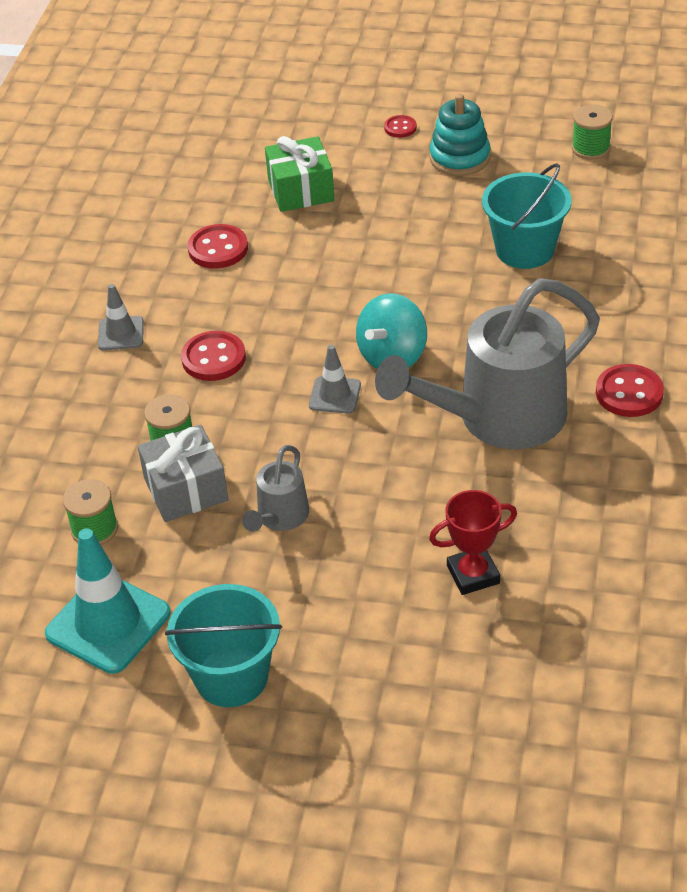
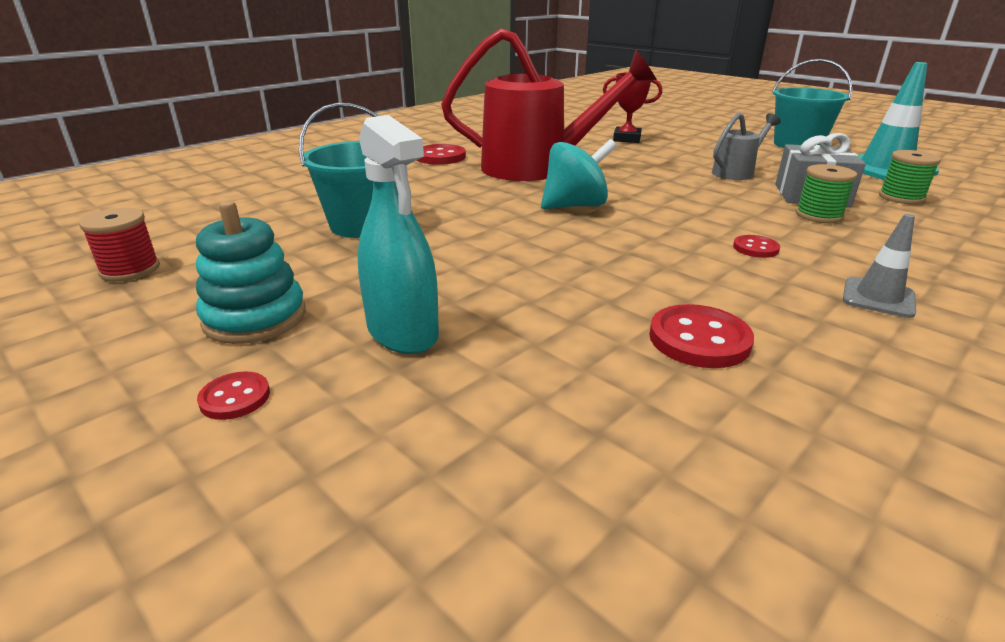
camera: 150 degrees left, 15 degrees down
red button [181,331,246,381] -> red button [733,235,780,258], size x0.58
green gift [265,136,335,212] -> none
grey traffic cone [309,345,361,414] -> none
grey watering can [375,278,600,449] -> red watering can [441,28,657,181]
green spool [572,104,613,160] -> red spool [79,208,160,282]
none -> turquoise spray bottle [358,115,439,354]

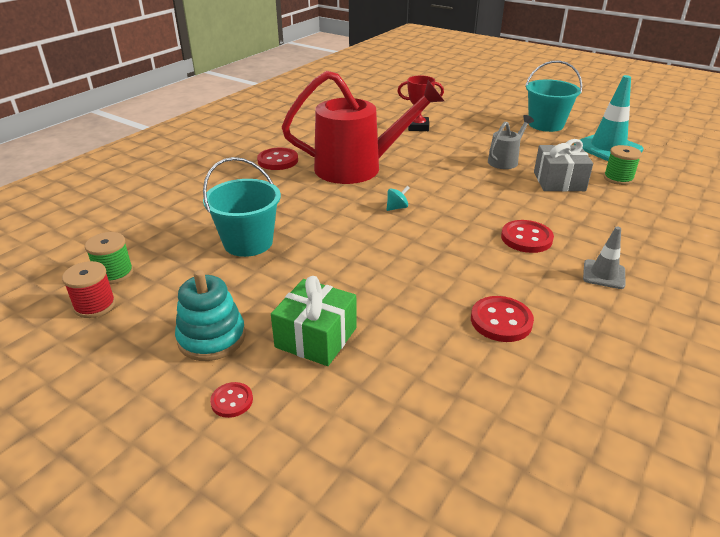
camera: 10 degrees left, 5 degrees up
turquoise spray bottle [358,115,439,354] -> green gift [271,276,357,366]
turquoise spinning top [541,139,617,209] -> turquoise spinning top [386,186,409,211], size x0.46
red button [733,235,780,258] -> red button [501,220,554,253], size x1.72
green spool [796,164,857,223] -> green spool moved to [85,232,133,284]

